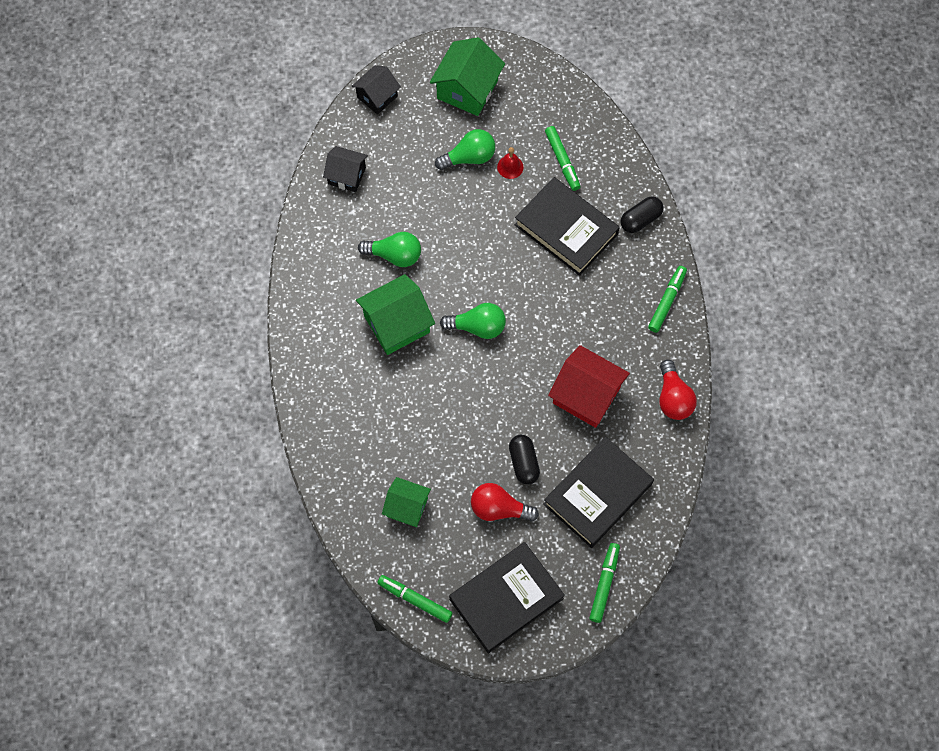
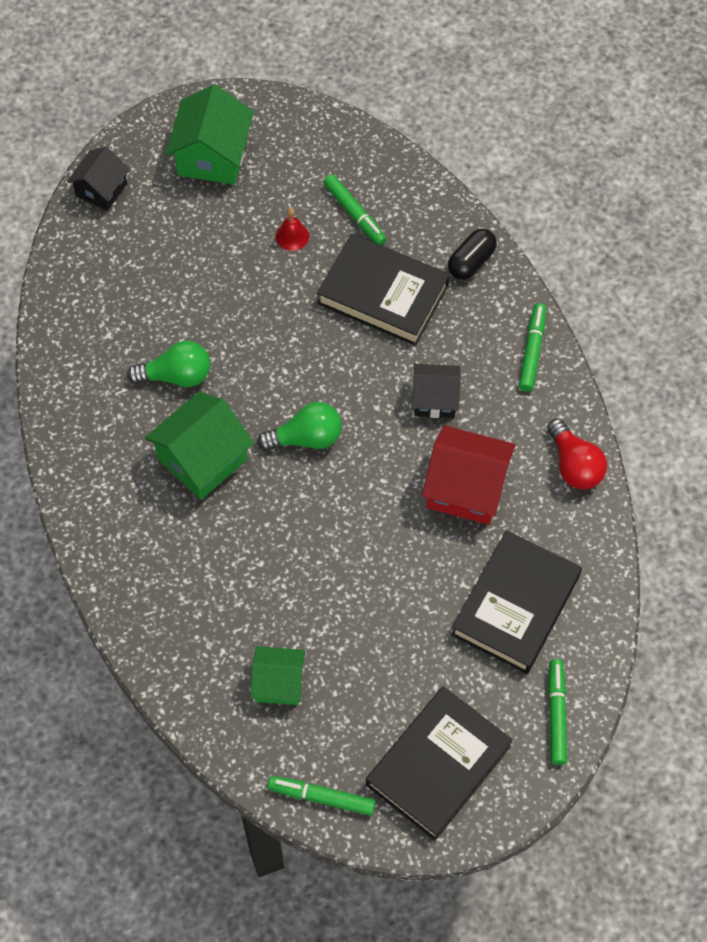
camera: 15 degrees left, 5 degrees down
black house [323,146,368,192] -> black house moved to [412,364,461,418]
green light bulb [435,129,495,170] -> none
red light bulb [471,483,539,521] -> none
black capsule [509,435,540,485] -> none

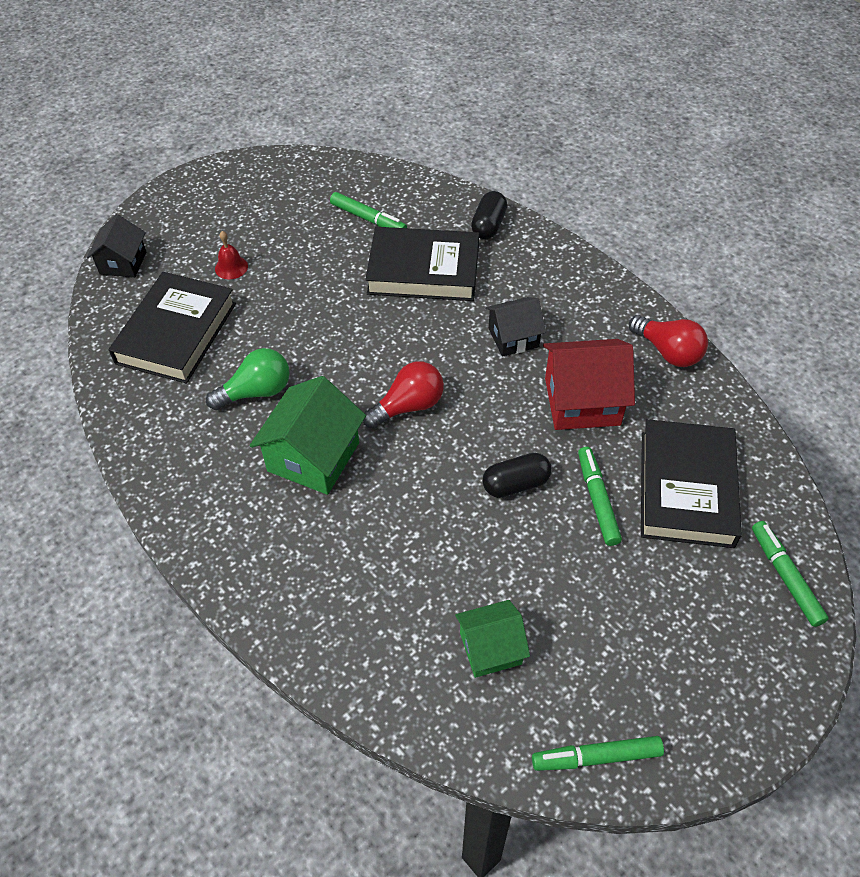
camera: 20 degrees left, 10 degrees down
green house [165,85,254,185] -> none
green light bulb [257,402,342,451] -> red light bulb [363,361,444,429]
red bell [275,208,309,251] -> red bell moved to [215,231,248,279]
black book [366,686,513,841] -> black book moved to [109,272,236,384]
green marker [519,303,546,392] -> green marker moved to [578,447,622,546]
none -> black capsule [483,453,552,498]

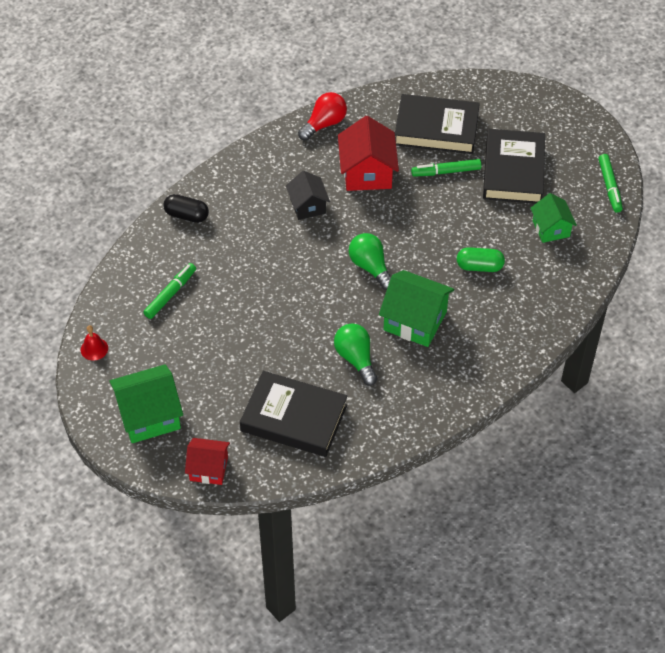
camera: 90 degrees left, 0 degrees up
black house [87,214,146,278] -> red house [185,438,230,485]
red bell [215,231,248,279] -> red bell moved to [81,325,108,361]
red light bulb [363,361,444,429] -> green light bulb [349,233,391,290]
black book [365,227,479,301] -> black book moved to [483,129,545,204]
black capsule [483,453,552,498] -> none
green marker [752,521,829,627] -> none
none -> green house [109,364,183,443]
none -> green capsule [457,247,505,272]

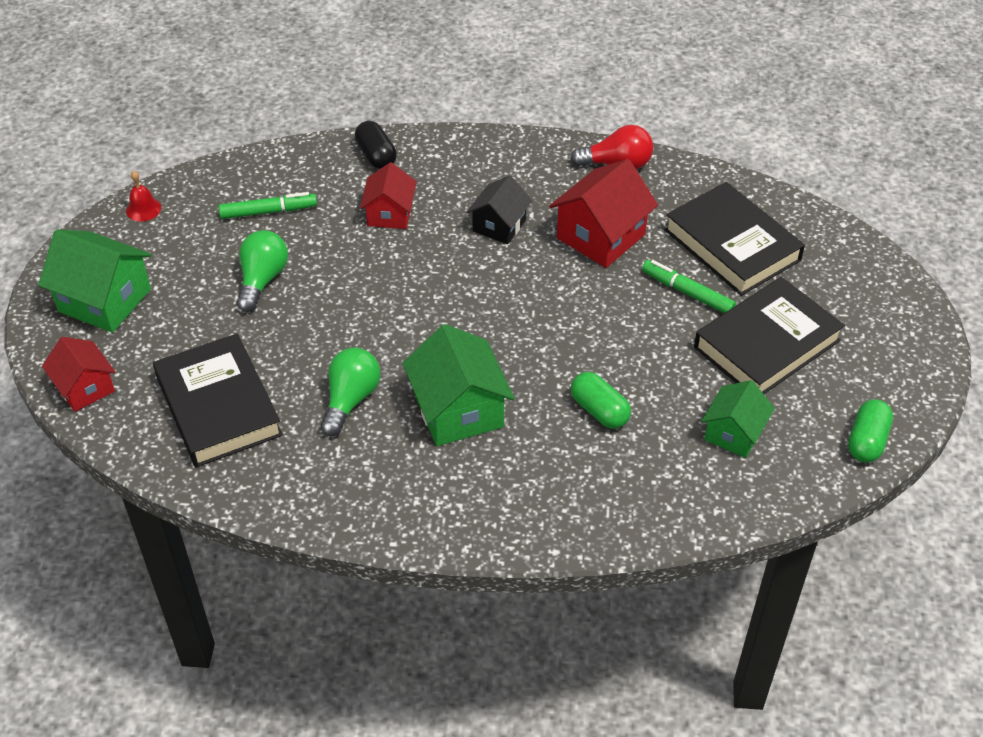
camera: 45 degrees right, 5 degrees down
green light bulb [349,233,391,290] -> green light bulb moved to [237,230,288,312]
green marker [598,154,623,213] -> green capsule [848,399,893,462]
none -> red house [360,162,417,229]

